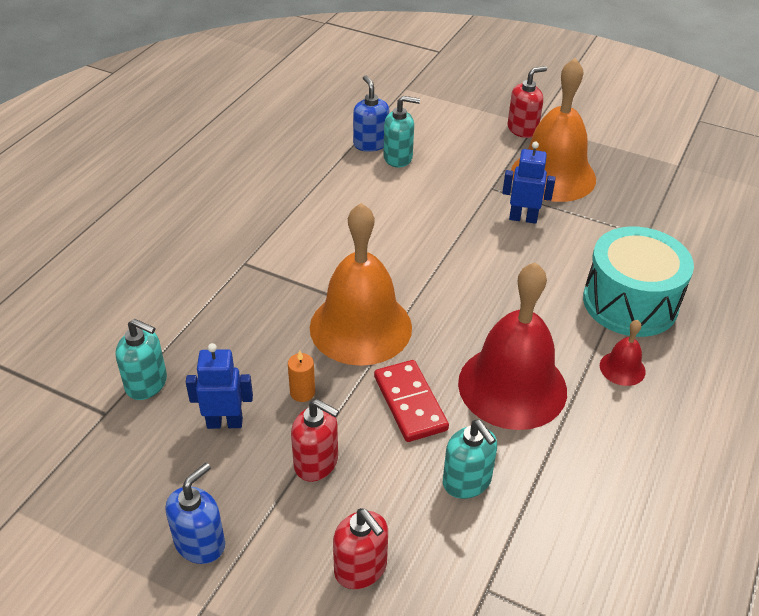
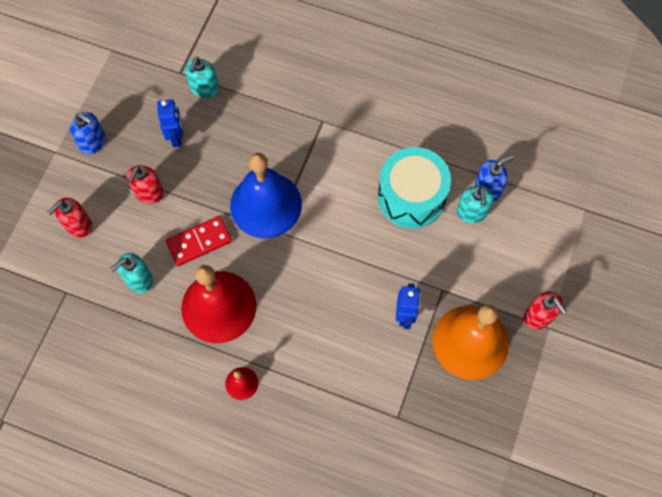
camera: 85 degrees right, 25 degrees up
orange candle [288,351,315,402] -> none
orange bell [310,203,412,366] -> blue bell [230,153,302,238]
turquoise drum [583,227,694,337] -> turquoise drum moved to [378,147,451,229]

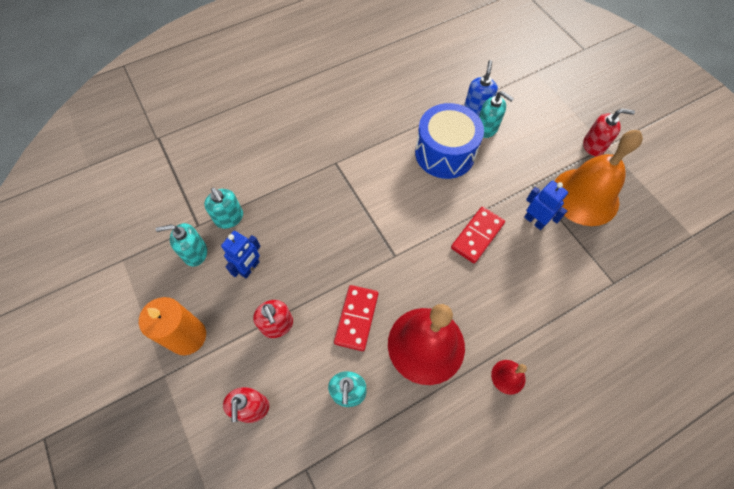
camera: 50 degrees left, 5 degrees down
blue soap dispenser [70,112,106,154] -> orange candle [139,297,206,355]
blue robot [157,99,183,147] -> blue robot turned 90 degrees clockwise [221,231,260,278]
blue bell [230,153,302,238] -> none
turquoise drum [378,147,451,229] -> blue drum [415,103,484,179]
none -> turquoise soap dispenser [156,223,207,266]
none -> red domino [451,207,505,263]

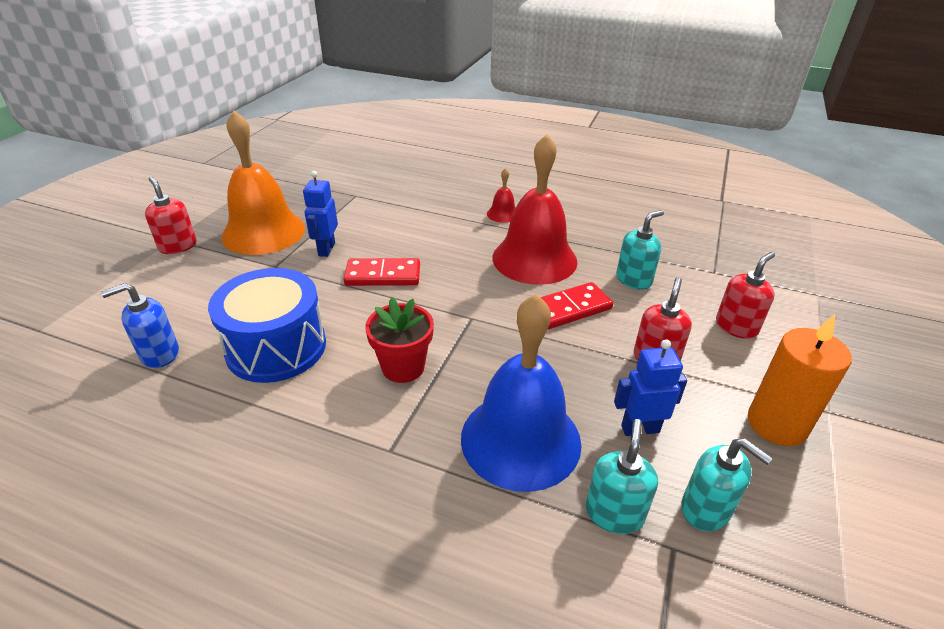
camera: 130 degrees left, 25 degrees down
turquoise soap dispenser [479,91,514,138] -> none
none -> red flower pot [365,297,434,383]
none -> blue bell [461,294,582,492]

